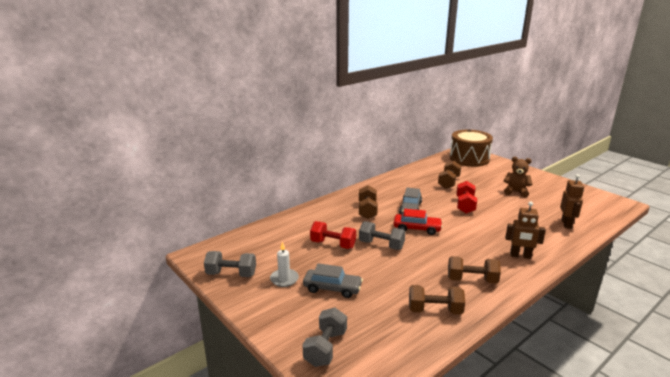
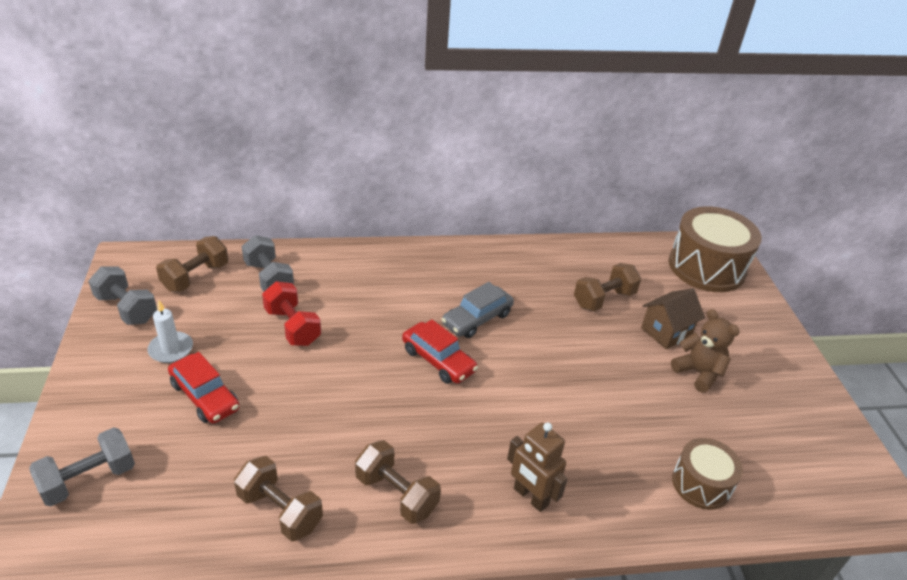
camera: 30 degrees right, 15 degrees up
grey car [303,263,363,298] -> red car [168,352,239,424]
brown dumbbell [359,185,378,219] -> brown dumbbell moved to [156,236,228,292]
grey dumbbell [359,221,405,250] -> grey dumbbell moved to [241,235,294,292]
red dumbbell [456,181,477,214] -> none
brown robot [560,174,584,229] -> brown drum [672,438,743,510]
none -> brown house [641,288,705,349]

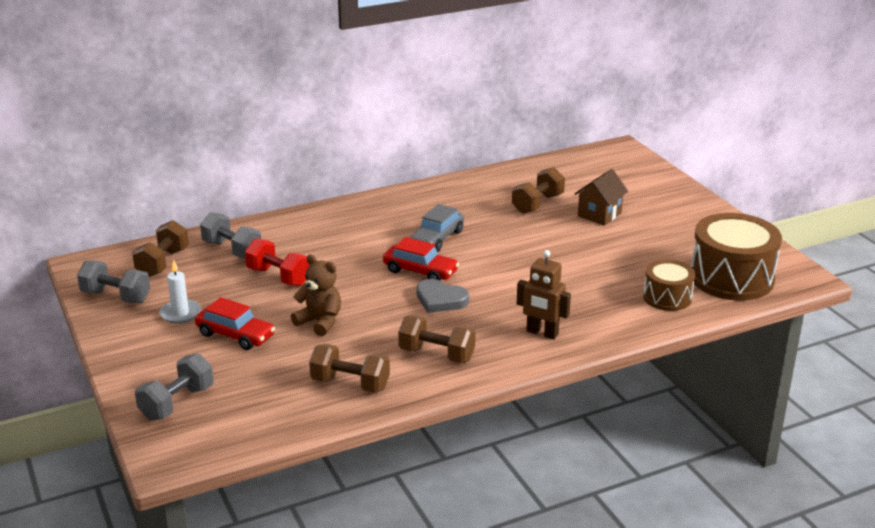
camera: 15 degrees left, 10 degrees down
brown drum [669,206,762,292] -> brown drum moved to [691,213,782,301]
brown teddy bear [671,309,740,392] -> brown teddy bear moved to [291,254,341,336]
none -> grey heart [416,279,469,313]

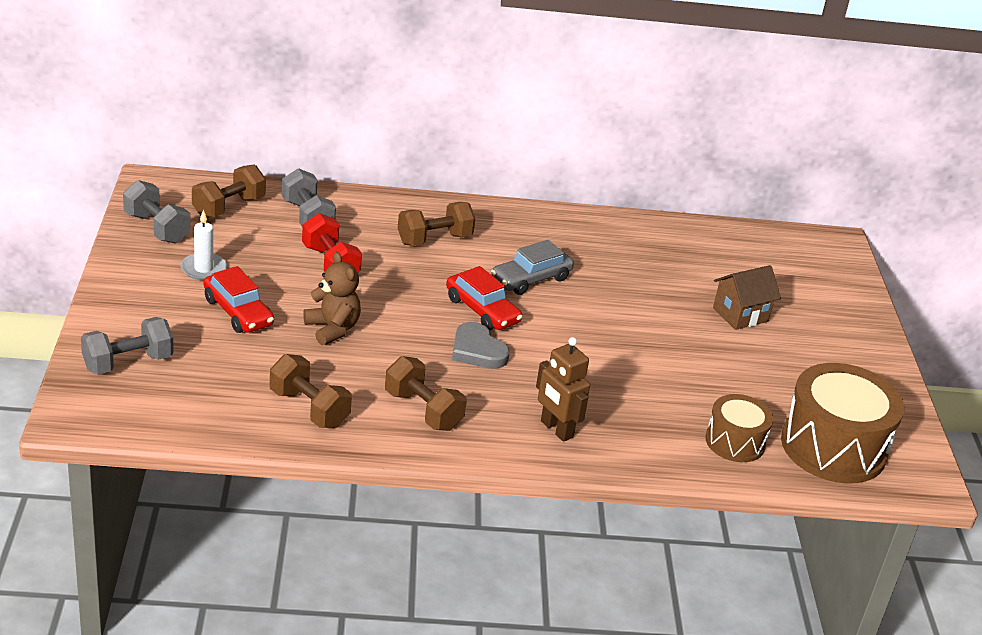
camera: 20 degrees right, 5 degrees up
brown dumbbell [512,167,565,214] -> brown dumbbell moved to [398,202,475,246]

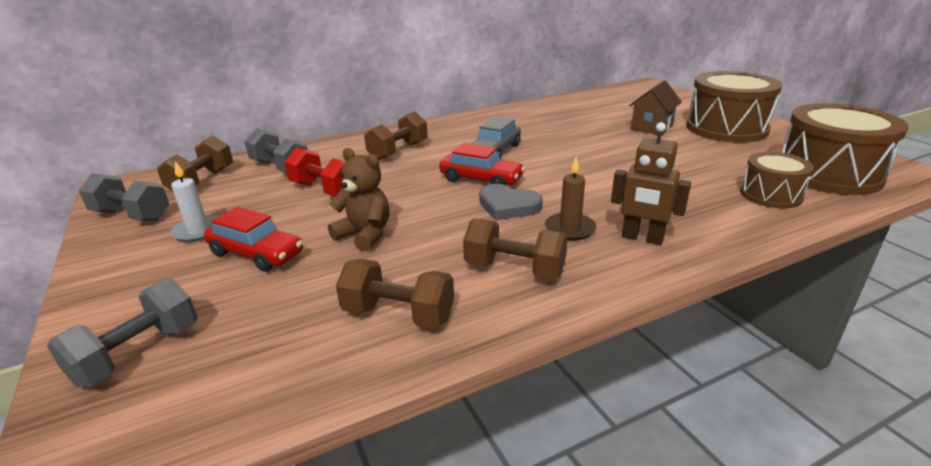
camera: 20 degrees left, 5 degrees down
none -> brown candle [545,157,596,241]
none -> brown drum [686,71,782,143]

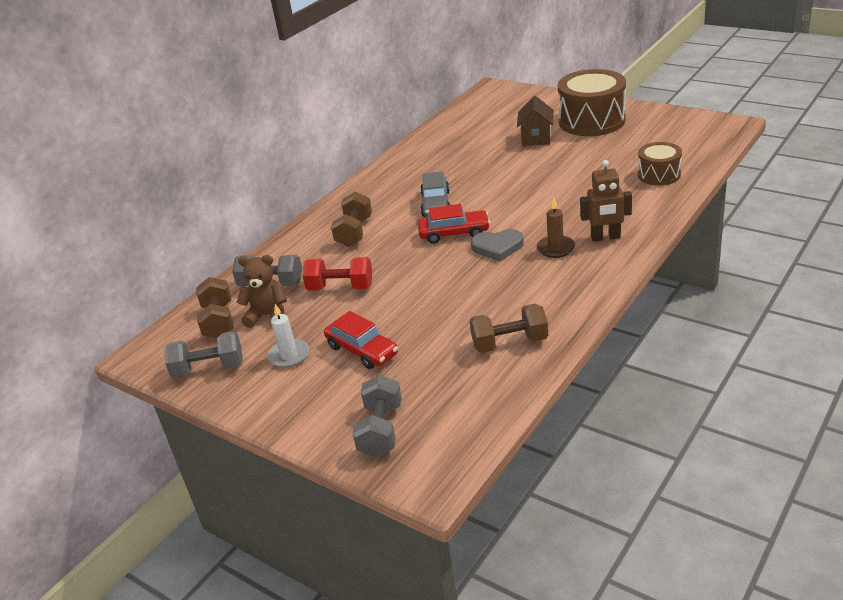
camera: 25 degrees left, 5 degrees up
red car [204,207,303,272] -> red car turned 45 degrees clockwise [324,311,398,369]
brown teddy bear [328,148,390,251] -> brown teddy bear moved to [236,255,287,328]
brown dumbbell [463,218,568,280] -> none
brown drum [782,103,909,195] -> none

